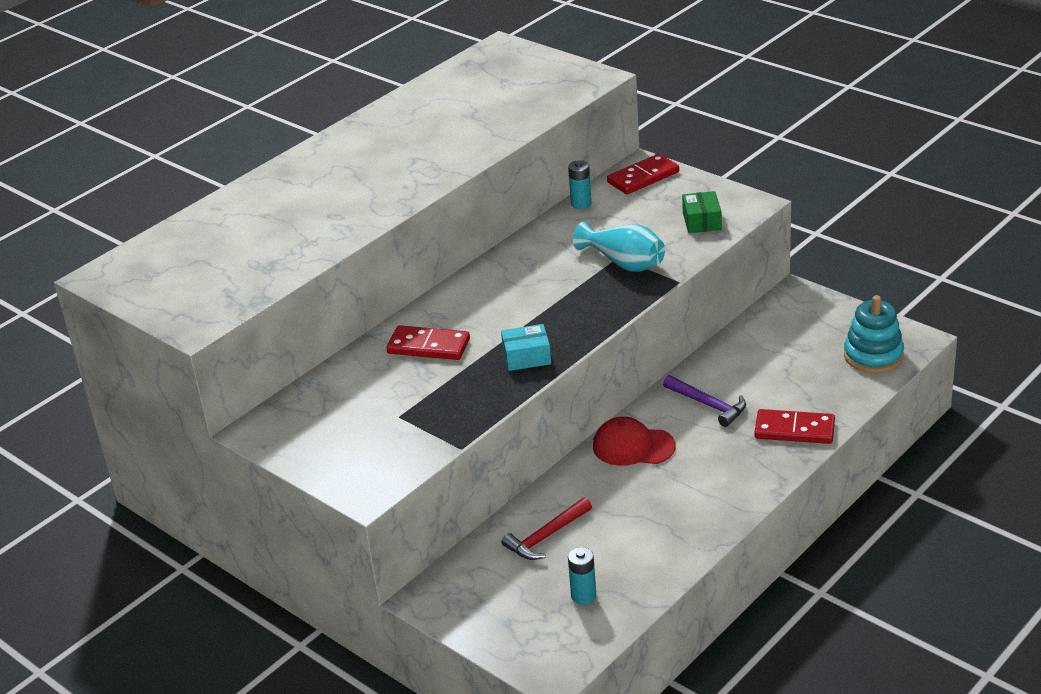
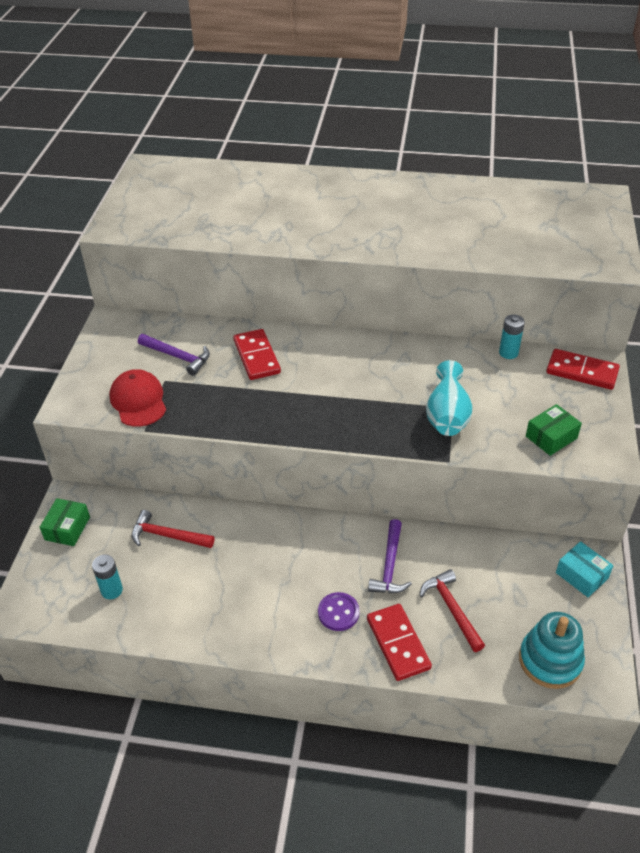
camera: 55 degrees right, 10 degrees up
turquoise box [501,324,551,371] -> turquoise box moved to [556,541,614,597]
red cap [593,417,676,466] -> red cap moved to [109,369,166,427]
none -> green box [40,498,90,546]
none -> purple hammer [138,334,210,376]
none -> purple button [318,592,359,631]
none -> red hammer [420,569,485,652]

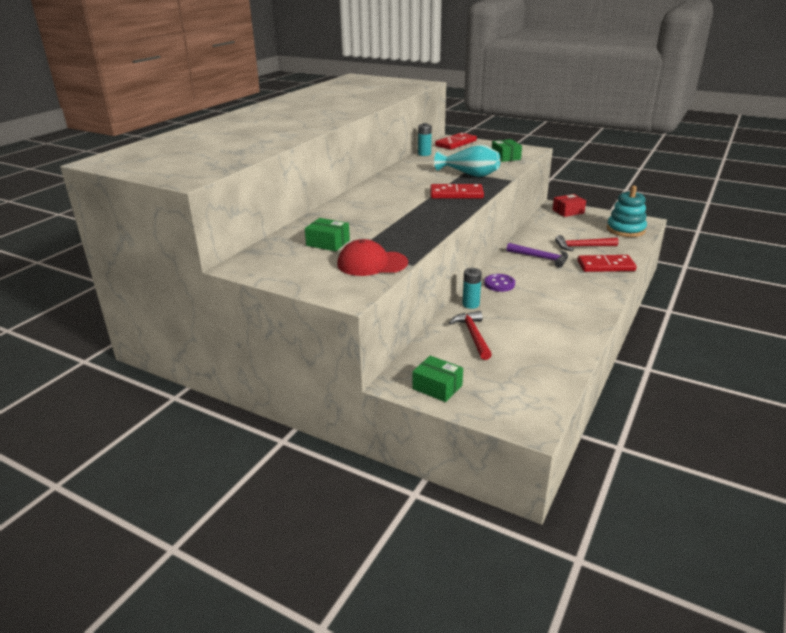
camera: 70 degrees left, 15 degrees down
turquoise battery [92,555,123,599] -> turquoise battery moved to [462,268,482,309]
red hammer [132,510,215,548] -> red hammer turned 135 degrees clockwise [449,311,492,360]
purple hammer [138,334,210,376] -> green box [305,218,350,251]
red domino [233,329,281,380] -> red domino moved to [430,184,484,199]
purple button [318,592,359,631] -> purple button moved to [484,274,515,292]
turquoise box [556,541,614,597] -> red box [552,194,586,217]

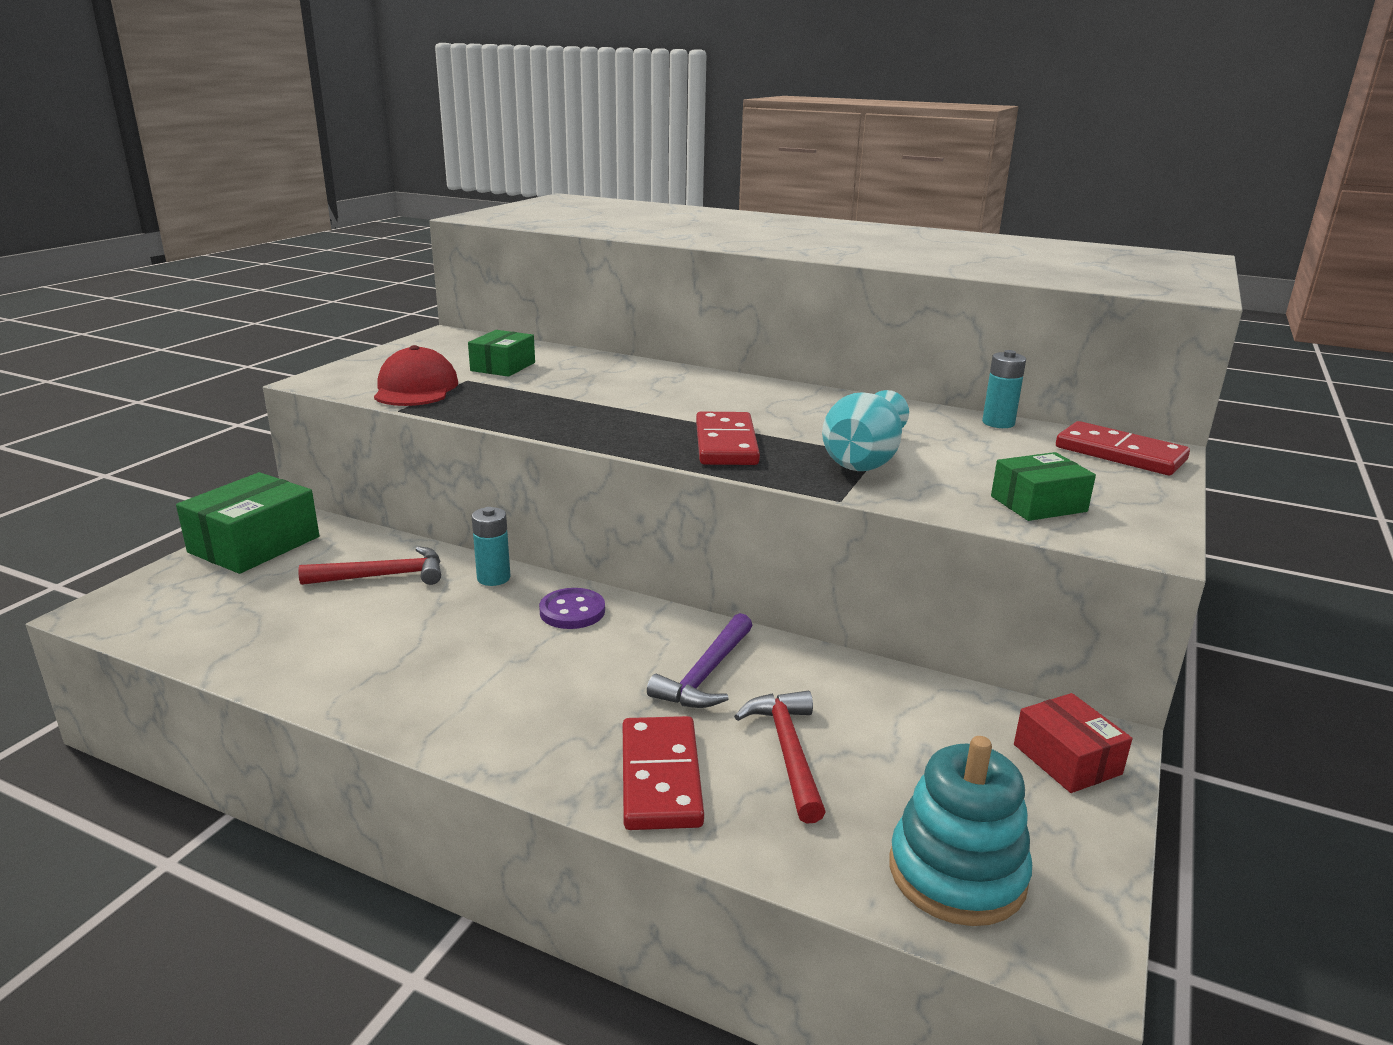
camera: 85 degrees right, 5 degrees down
green box [412,356,463,402] -> green box [176,472,319,574], size x1.62

